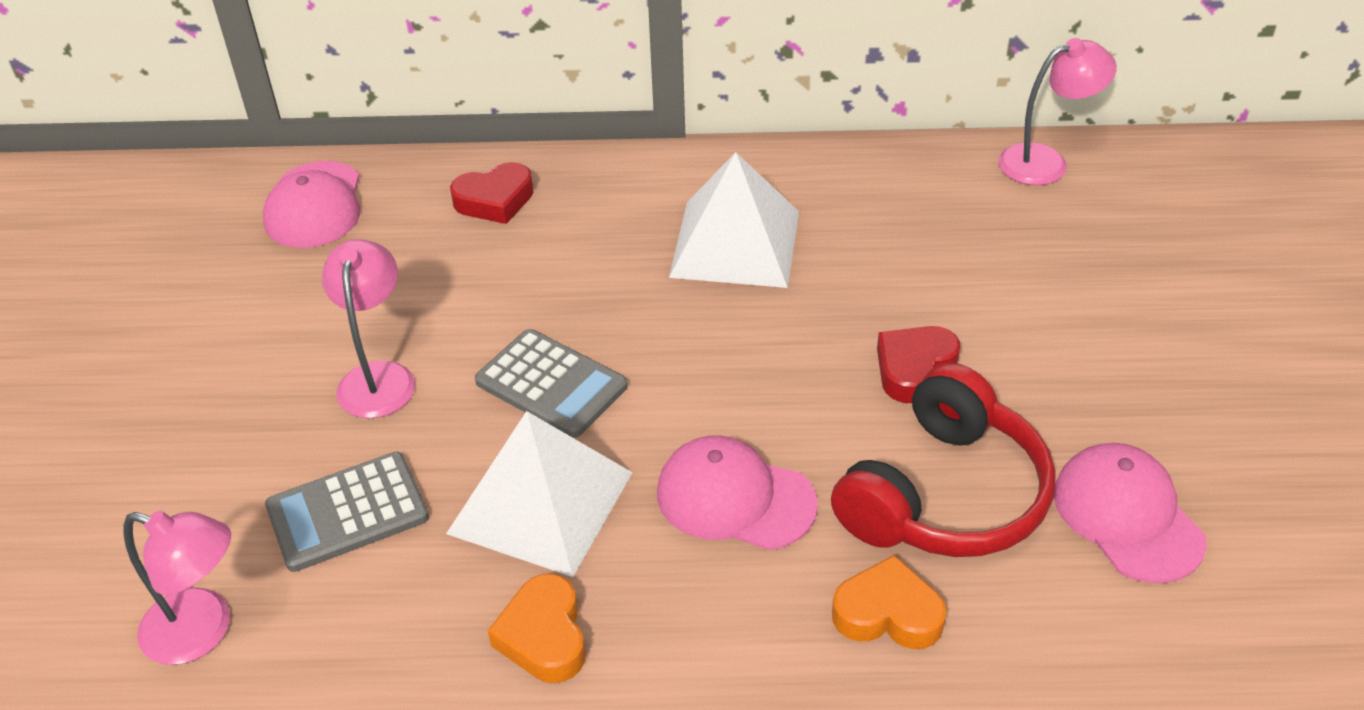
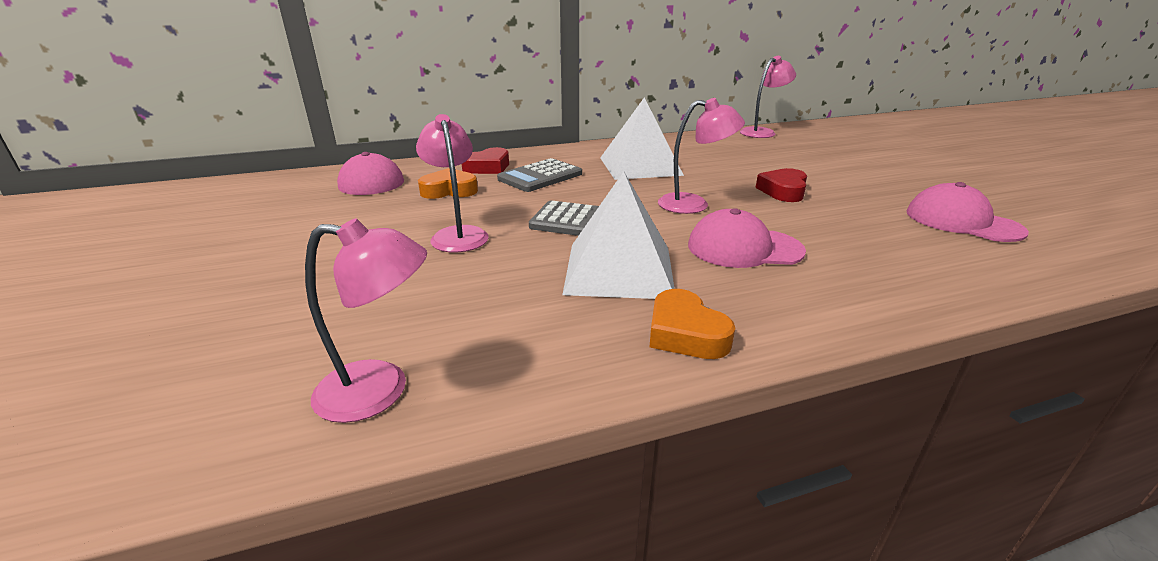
camera: 20 degrees left, 15 degrees down
grey calculator [265,452,429,572] -> grey calculator moved to [497,158,582,192]
red headphones [831,363,1056,557] -> none
orange heart [832,555,947,649] -> orange heart moved to [418,168,478,199]
none -> pink lamp [658,98,745,214]

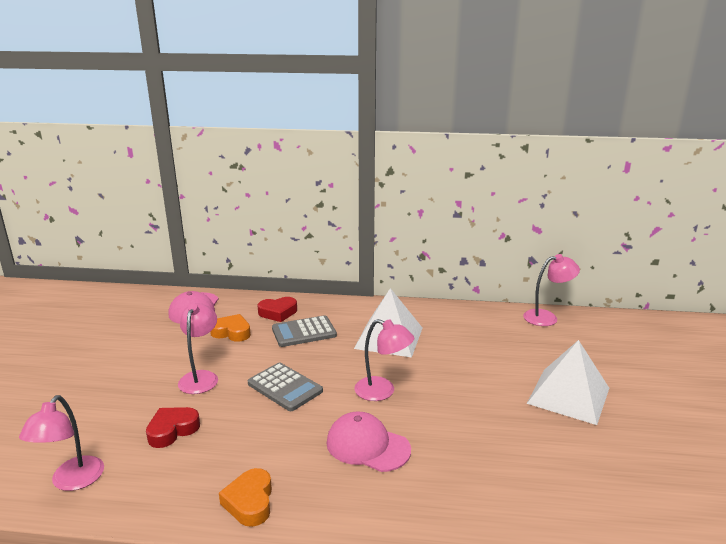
camera: 25 degrees right, 5 degrees down
pink lamp [305,218,427,423] -> pink lamp turned 75 degrees clockwise [19,395,104,491]
white pyramid [562,171,675,299] -> white pyramid moved to [527,340,609,425]
red heart [755,168,807,202] -> red heart moved to [146,407,200,448]
pink cap [906,182,1029,242] -> none

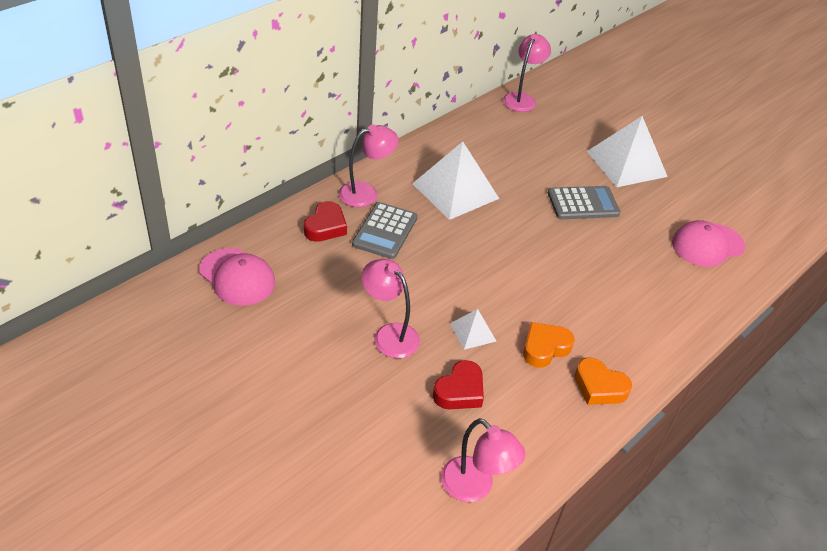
camera: 55 degrees left, 20 degrees up
red heart [146,407,200,448] -> red heart turned 135 degrees counterclockwise [433,360,484,409]
orange heart [210,314,251,342] -> orange heart moved to [523,322,575,368]
grey calculator [248,363,323,411] -> grey calculator moved to [548,186,620,219]
pink cap [327,411,411,472] -> pink cap moved to [672,220,745,267]
pink lamp [354,319,414,401] -> pink lamp moved to [339,124,399,207]
none -> white pyramid [450,309,496,350]

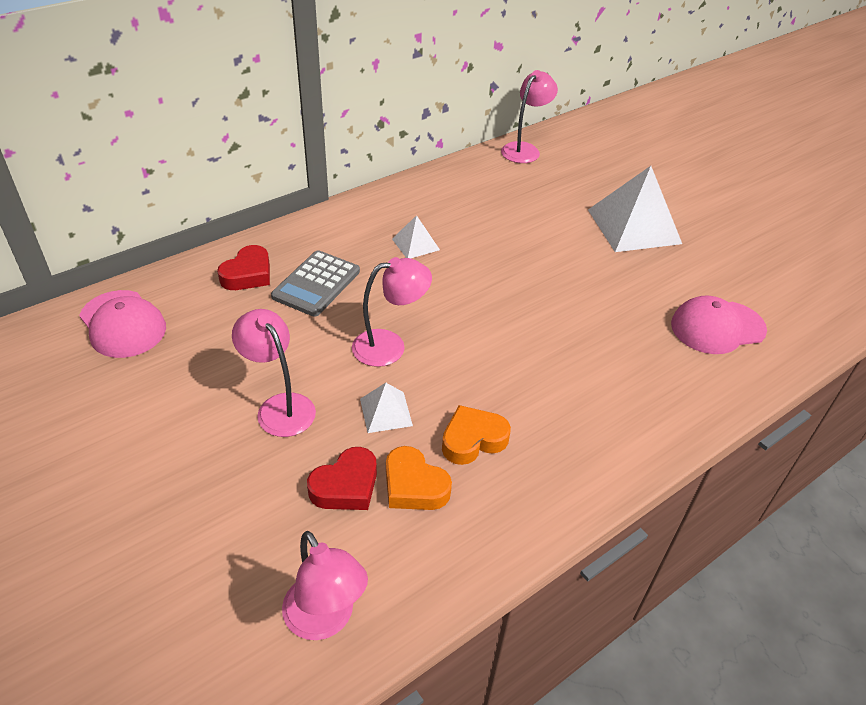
camera: 10 degrees right, 0 degrees up
pink lamp [339,124,399,207] -> pink lamp moved to [352,257,432,367]
white pyramid [412,142,499,220] -> white pyramid [392,215,440,258], size x0.48
grey calculator [548,186,620,219] -> none
orange heart [575,357,632,405] -> orange heart moved to [386,446,452,510]

